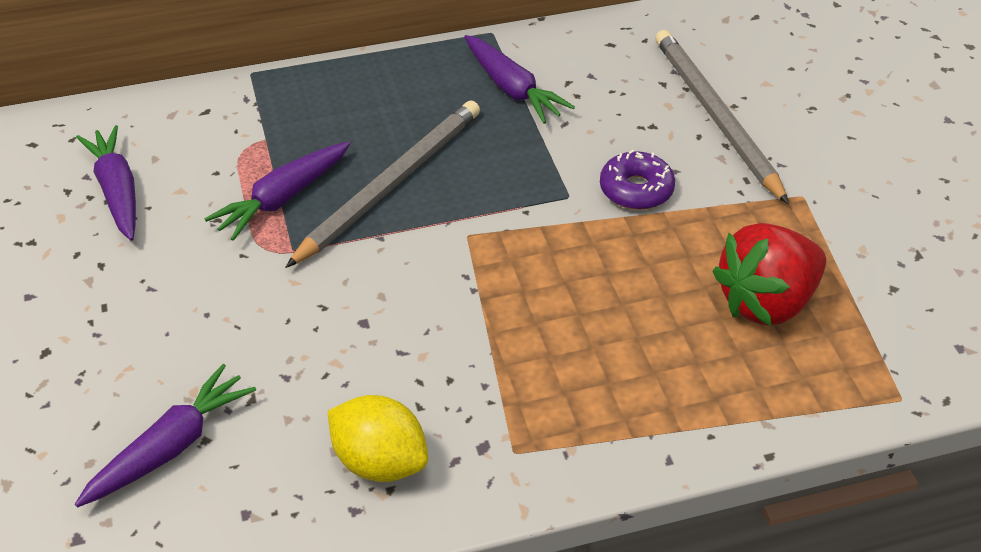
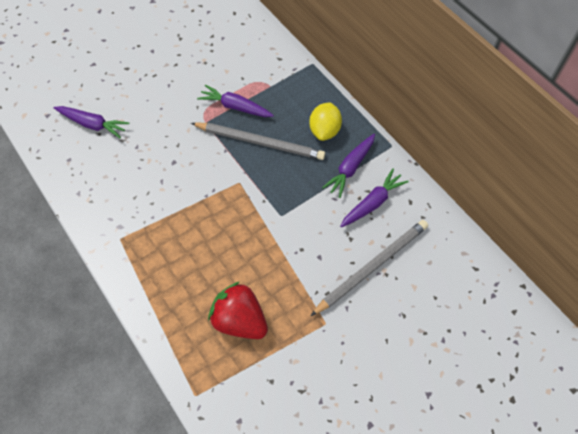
camera: 70 degrees right, 15 degrees up
purple carrot [76,125,136,241] -> purple carrot moved to [340,169,409,227]
yellow lemon [328,395,428,482] -> yellow lemon moved to [309,102,342,141]
purple donut [600,150,675,210] -> none

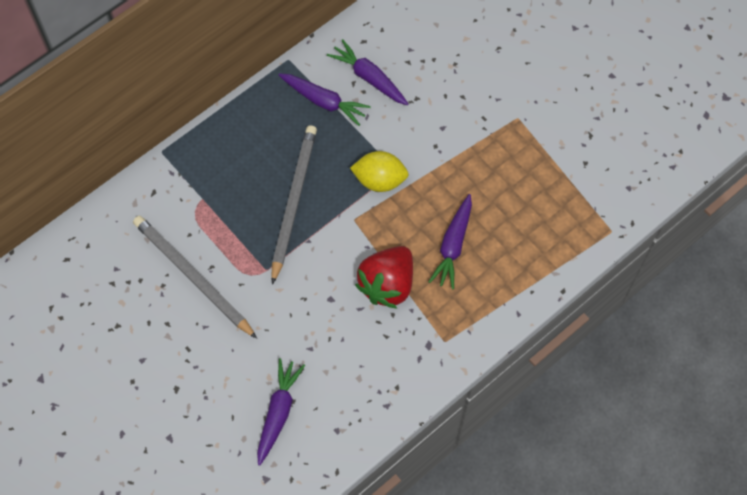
camera: 95 degrees left, 5 degrees up
purple carrot [197,85,274,117] -> purple carrot moved to [429,194,472,289]
red strawberry [208,282,268,339] -> red strawberry moved to [355,246,413,309]
yellow lemon [309,102,342,141] -> yellow lemon moved to [350,151,409,192]
grey pencil [311,220,428,316] -> grey pencil moved to [133,215,257,339]

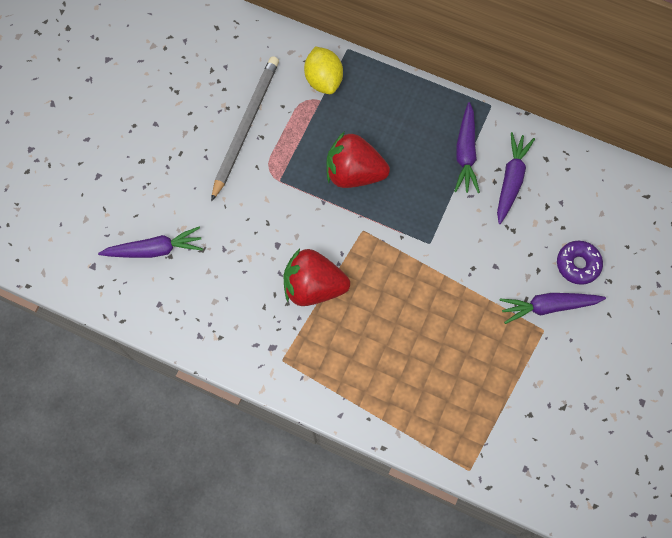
camera: 65 degrees right, 5 degrees up
grey pencil [271,125,317,285] -> red strawberry [326,132,390,188]
yellow lemon [350,151,409,192] -> yellow lemon moved to [304,46,343,94]
purple carrot [429,194,472,289] -> purple carrot moved to [499,293,606,324]
none -> purple donut [557,241,603,285]

